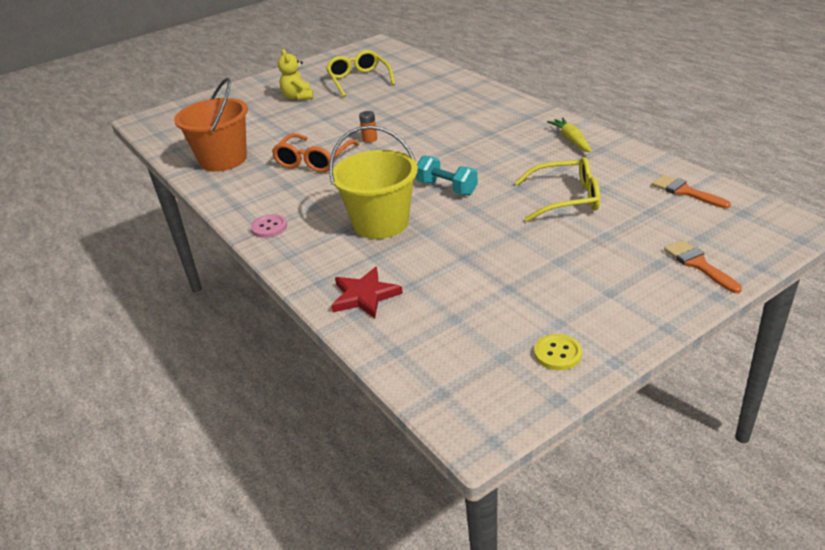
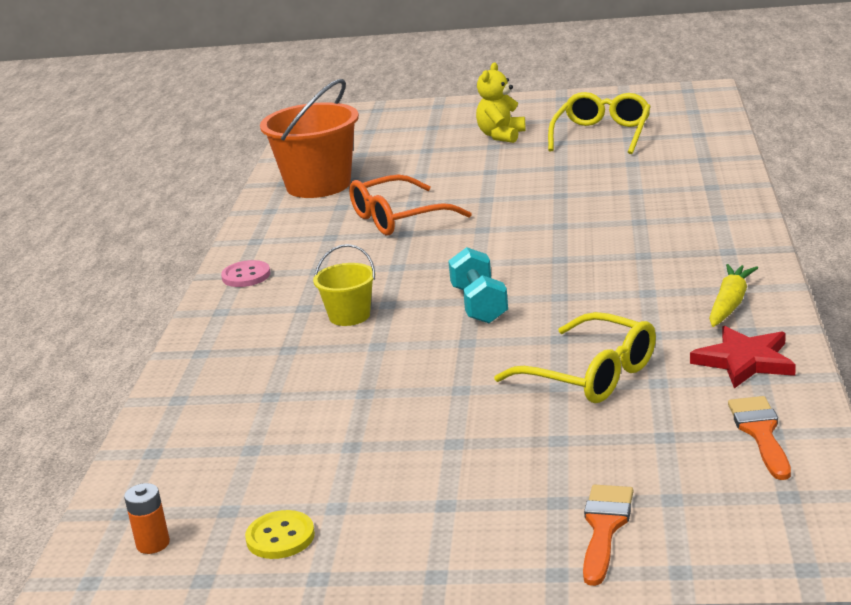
camera: 40 degrees right, 10 degrees down
yellow bucket [329,125,418,239] -> yellow bucket [313,244,375,326], size x0.51
red star [331,267,403,318] -> red star moved to [690,326,796,388]
orange battery [359,111,377,143] -> orange battery moved to [124,483,170,554]

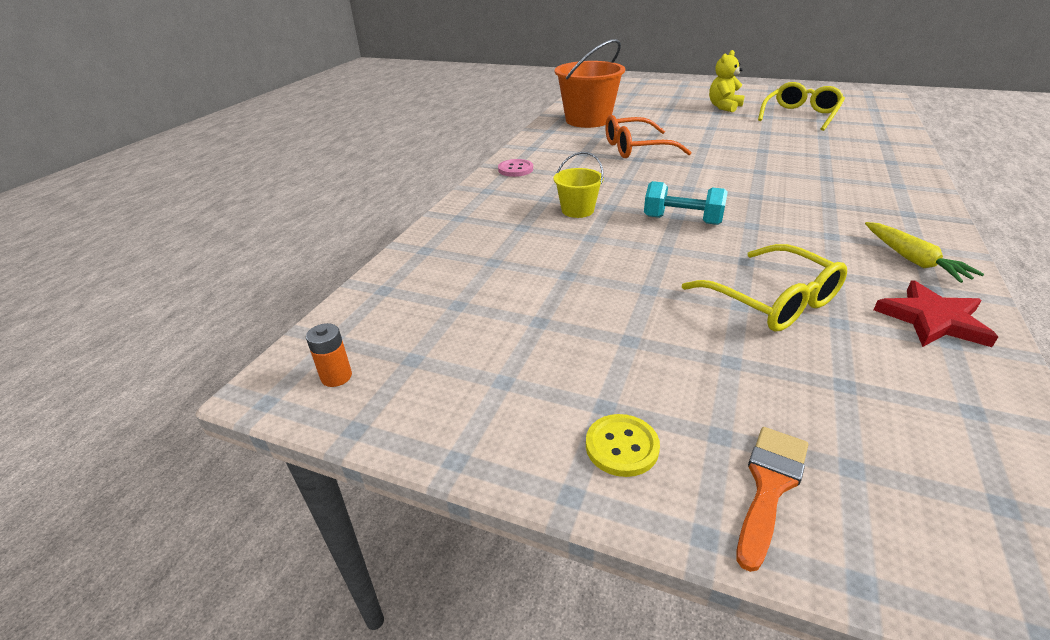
camera: 15 degrees right, 10 degrees up
yellow button [245,510,315,559] -> yellow button moved to [586,414,660,477]
turquoise dumbbell [448,247,508,323] -> turquoise dumbbell turned 75 degrees counterclockwise [644,181,728,225]
yellow carrot [709,264,758,327] -> yellow carrot turned 120 degrees clockwise [865,222,984,283]
orange brush [728,396,791,480] -> none

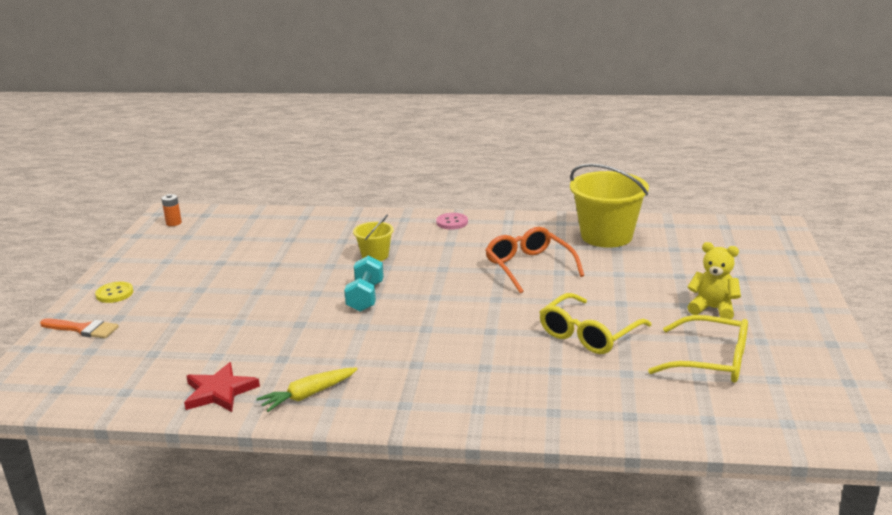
camera: 75 degrees right, 10 degrees down
orange bucket [555,39,625,128] -> yellow bucket [570,164,649,248]
yellow glasses [682,244,847,331] -> yellow glasses moved to [539,293,652,354]

